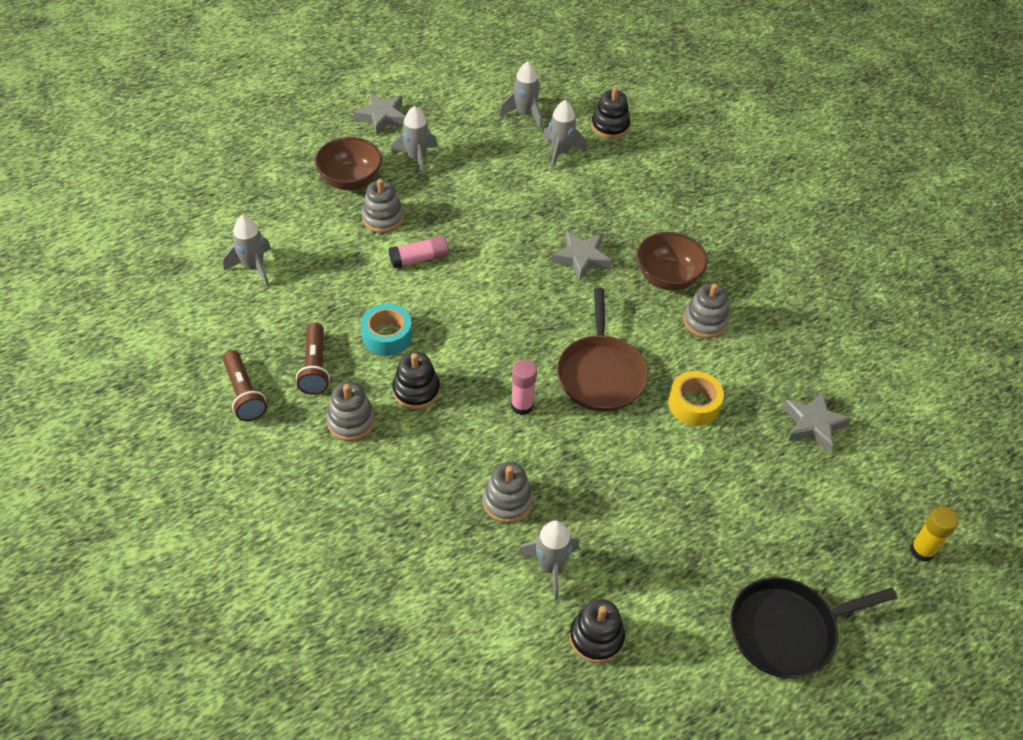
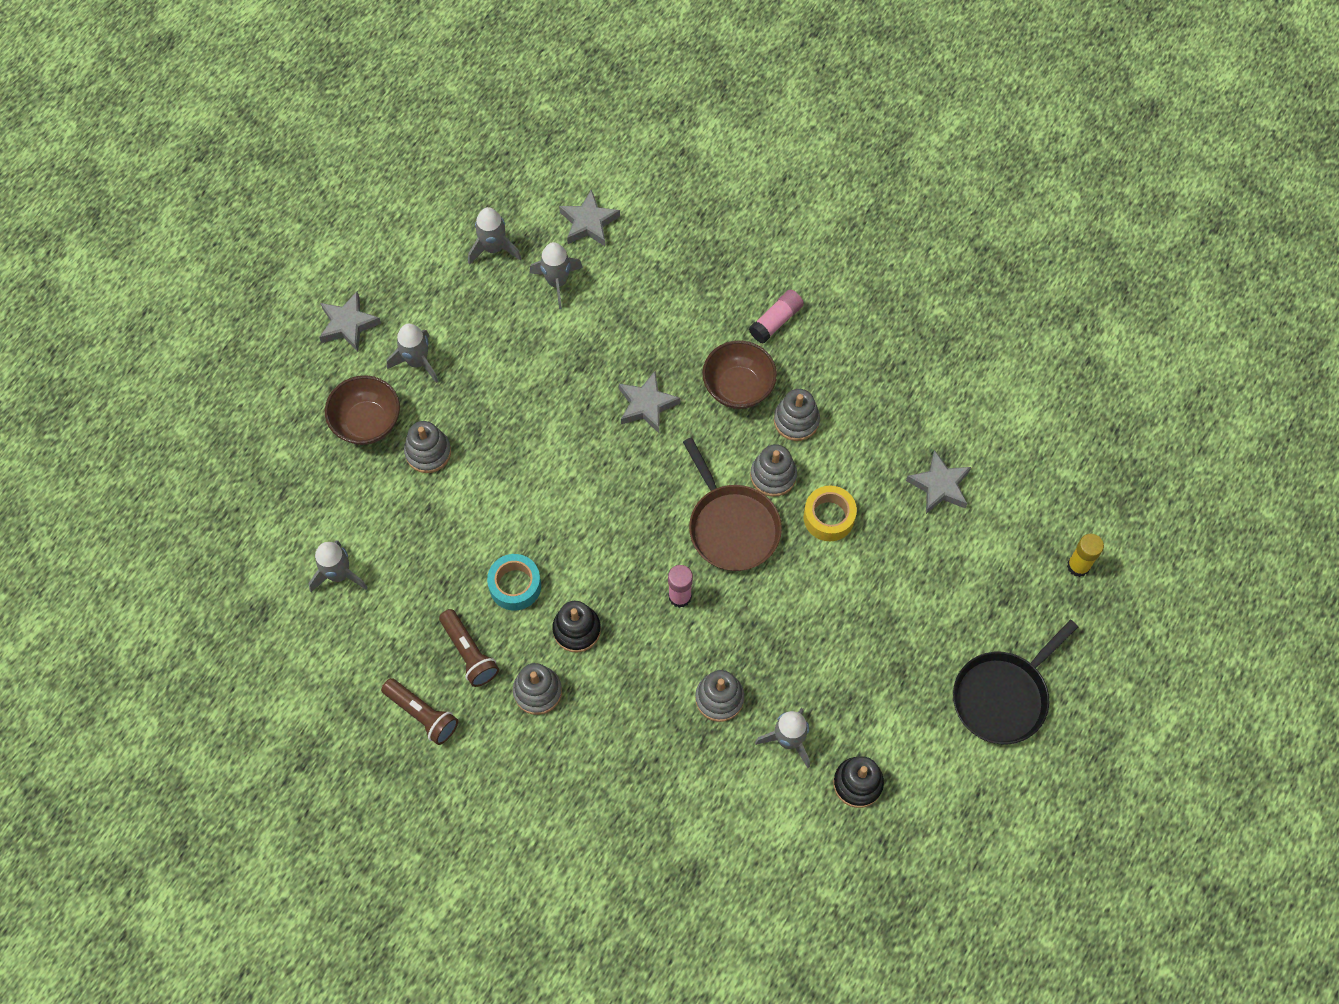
camera: 25 degrees left, 15 degrees up
pink glue stick [389,236,449,268] -> pink glue stick moved to [749,290,804,343]
black stacking toy [592,87,630,139] -> grey star [559,189,620,246]
none -> grey stacking toy [750,444,797,497]

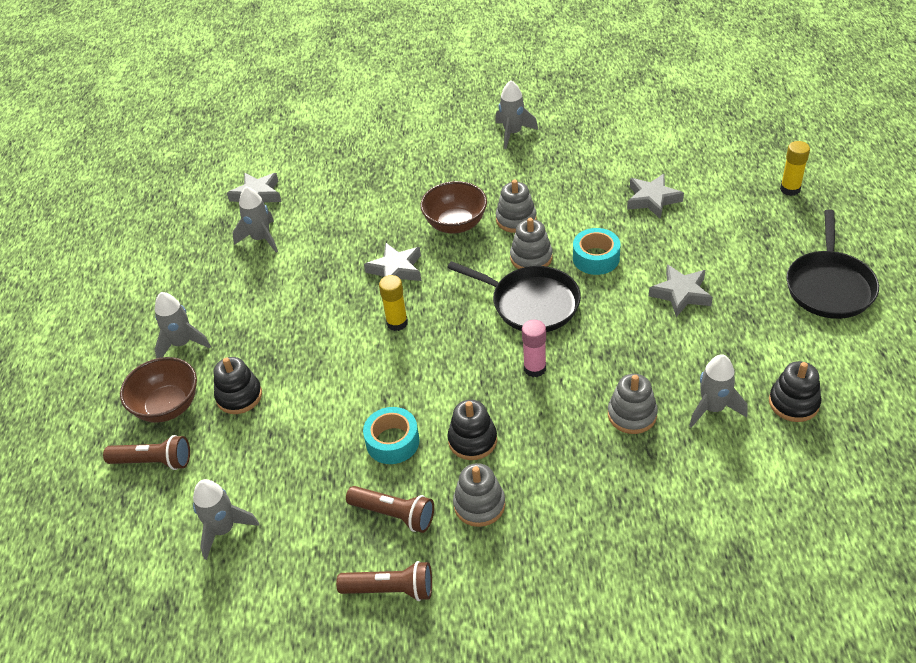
camera: 30 degrees left, 20 degrees down
grey star [319,291,381,352] -> grey star moved to [649,264,713,317]
grey stacking toy [404,421,451,473] -> black stacking toy [214,357,262,414]
grey rocket [468,207,521,265] -> grey rocket moved to [495,80,538,149]
brown pan [683,437,782,571] -> black pan [447,261,581,332]
pink glue stick [749,290,804,343] -> none
yellow tape [803,486,857,541] -> turquoise tape [573,228,620,275]
none -> brown flashlight [103,435,190,470]
none -> yellow glue stick [379,275,408,331]

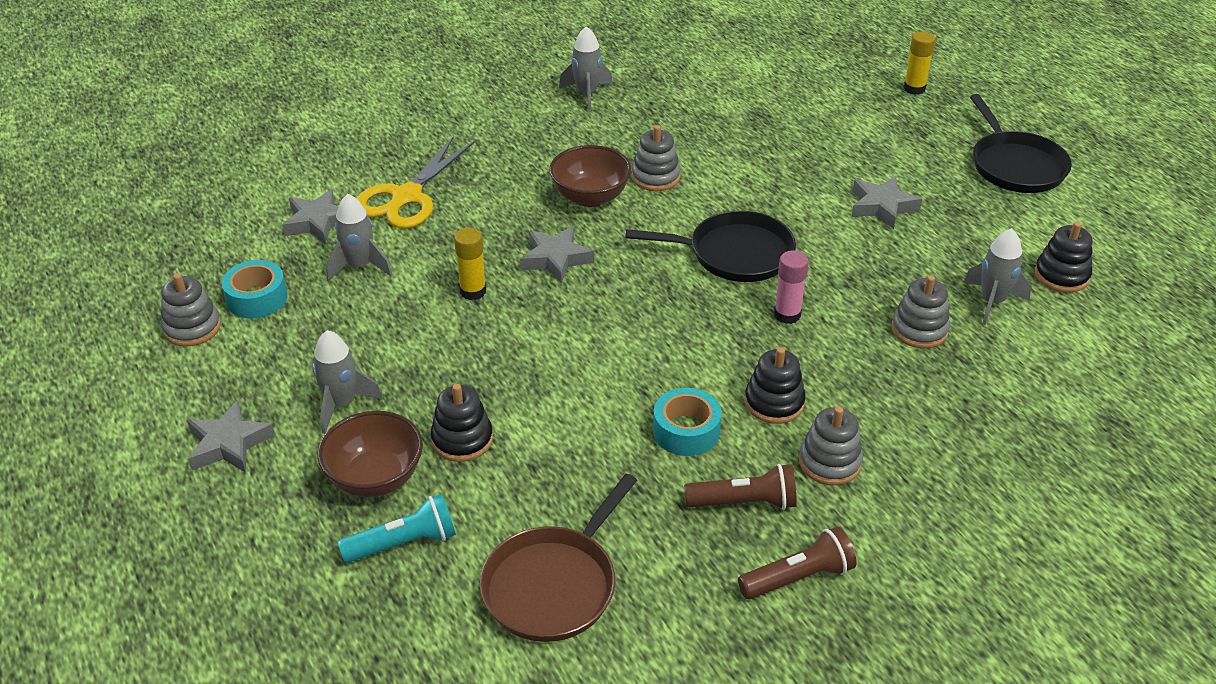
camera: 30 degrees left, 5 degrees down
brown flashlight [103,435,190,470] -> turquoise flashlight [338,494,456,563]
grey rocket [193,479,259,560] -> brown pan [480,474,637,642]
yellow glue stick [379,275,408,331] -> yellow glue stick moved to [454,228,486,300]
grey stacking toy [510,218,553,269] -> grey stacking toy moved to [161,273,221,346]
turquoise tape [573,228,620,275] -> turquoise tape moved to [221,260,287,318]
grey star [627,174,684,219] -> grey star moved to [187,400,275,473]
none -> yellow scissors [356,136,475,229]

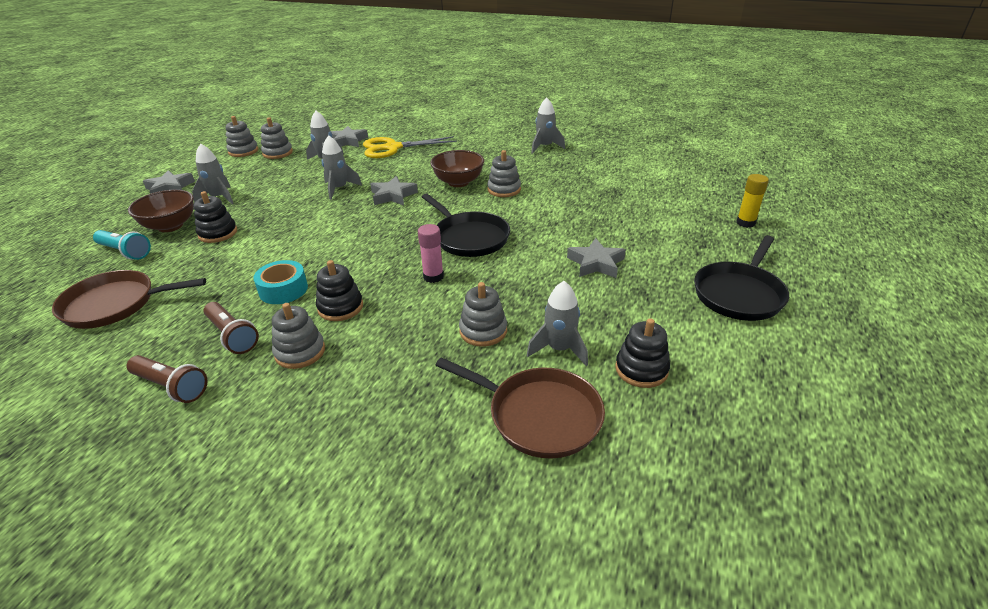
camera: 50 degrees right, 5 degrees down
turquoise tape [221,260,287,318] -> grey stacking toy [261,117,293,159]
yellow glue stick [454,228,486,300] -> grey rocket [321,135,362,200]
none -> brown pan [435,357,605,459]

